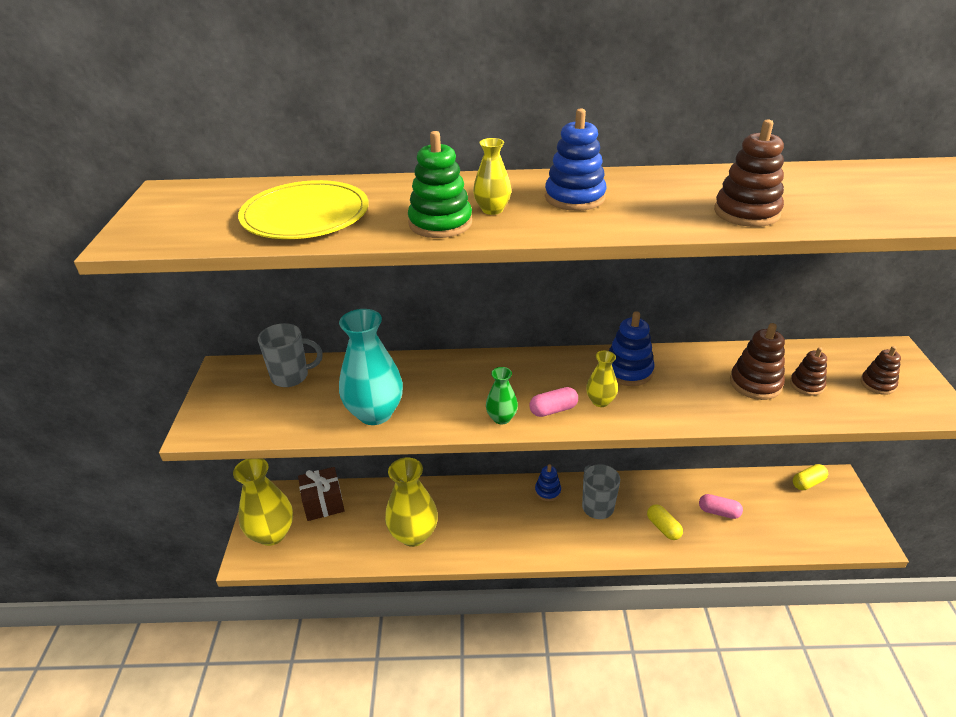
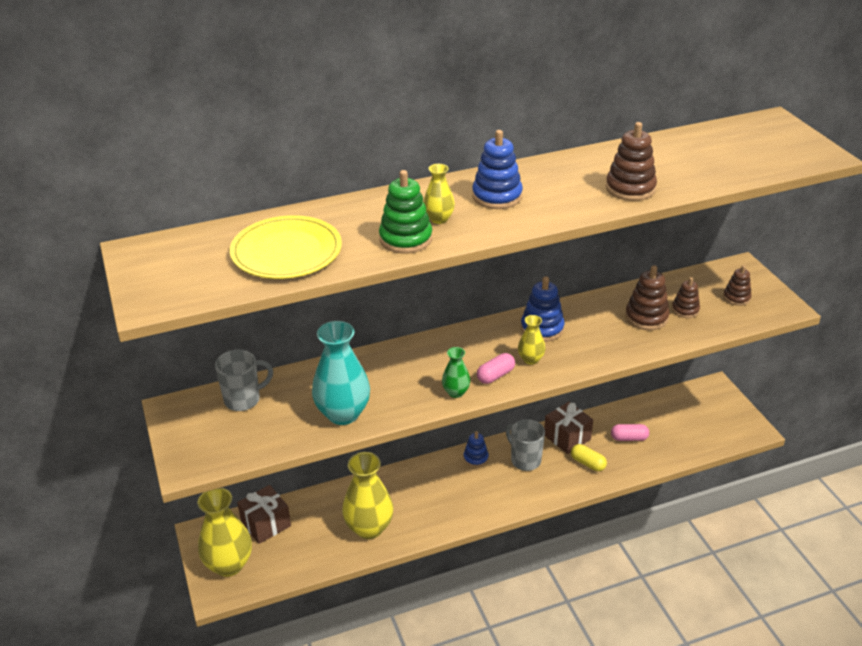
camera: 20 degrees left, 0 degrees up
yellow capsule [793,464,828,490] -> none
none -> brown gift [544,402,593,454]

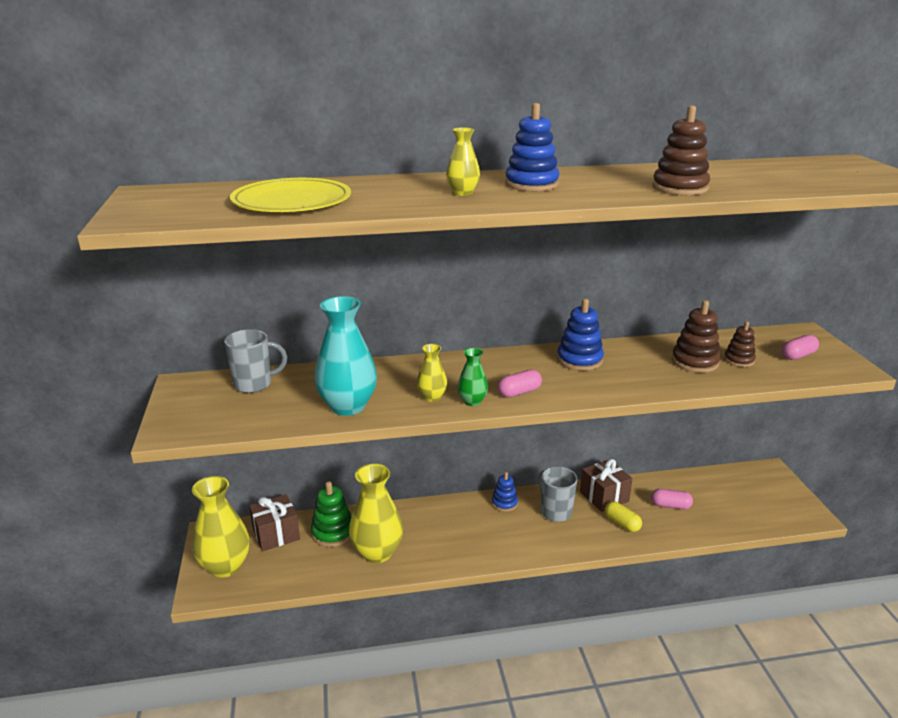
camera: 10 degrees right, 10 degrees down
green stacking toy [379,170,432,254] -> green stacking toy moved to [311,481,351,547]
yellow vase [518,315,545,365] -> yellow vase moved to [417,344,447,402]
brown stacking toy [723,265,752,306] -> pink capsule [781,335,819,360]

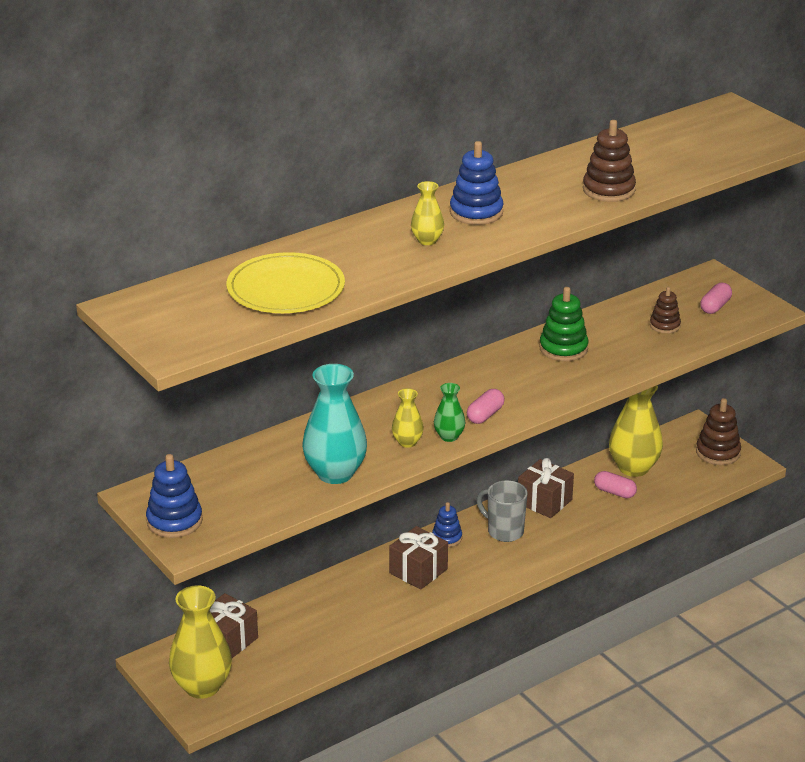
camera: 25 degrees left, 5 degrees up
grey mug [224,329,287,393] -> none
green stacking toy [311,481,351,547] -> green stacking toy moved to [539,287,588,361]
yellow vase [349,464,403,563] -> yellow vase moved to [609,385,663,477]
blue stacking toy [557,299,604,371] -> blue stacking toy moved to [146,454,203,538]
yellow capsule [605,501,642,532] -> none
pink capsule [651,489,693,509] -> pink capsule turned 45 degrees clockwise [594,471,637,498]
brown stacking toy [672,300,721,373] -> brown stacking toy moved to [696,398,741,465]
none -> brown gift [389,526,448,590]

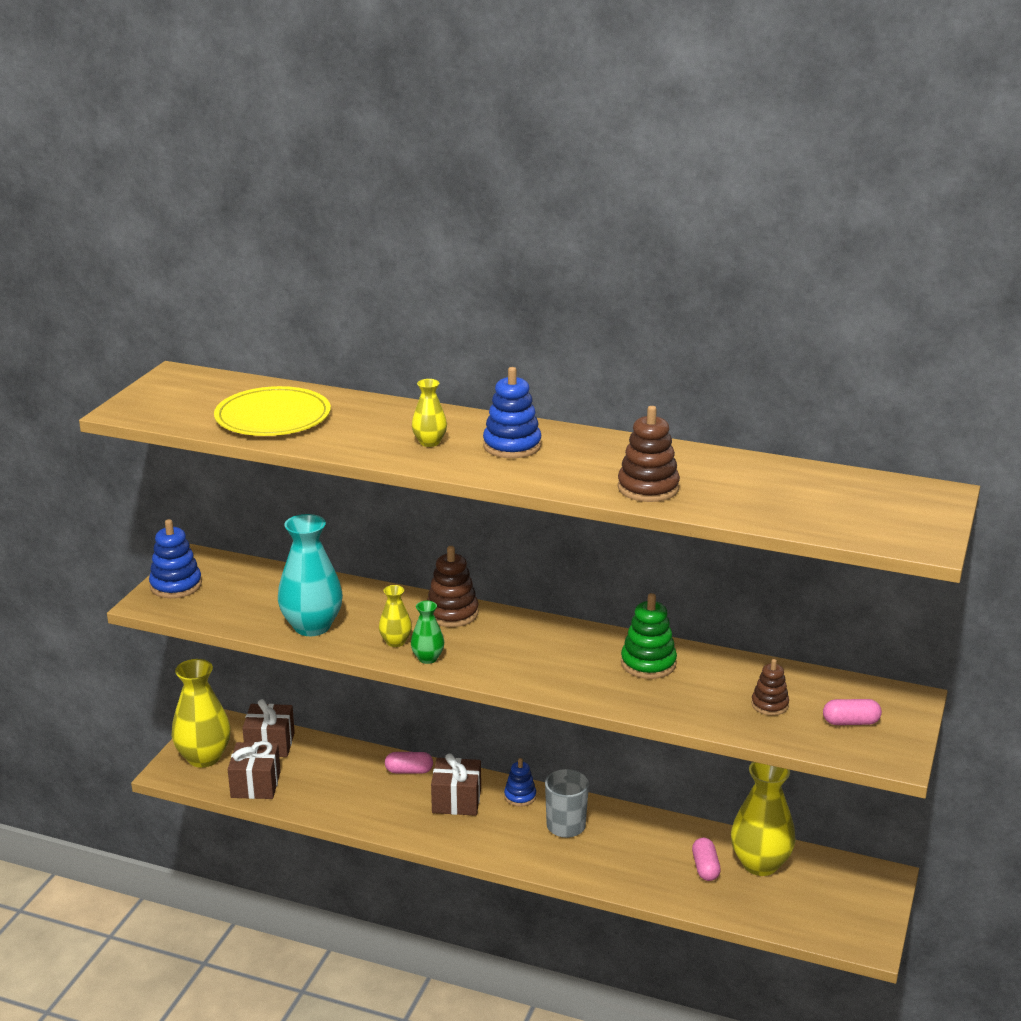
camera: 55 degrees right, 5 degrees down
pink capsule [467,389,505,424] -> pink capsule moved to [385,752,433,774]
brown gift [518,458,574,518] -> brown gift moved to [228,741,281,799]
brown stacking toy [696,398,741,465] -> brown stacking toy moved to [427,546,479,627]

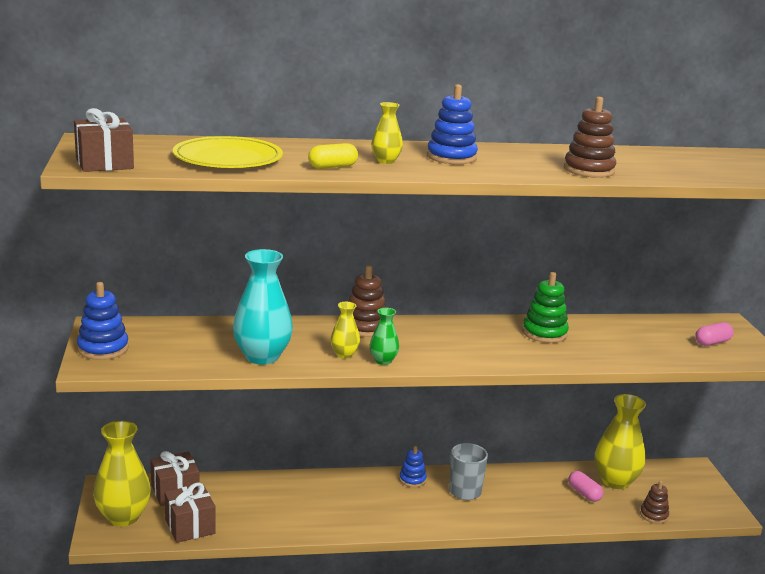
camera: 30 degrees left, 5 degrees down
pink capsule [385,752,433,774] -> none
brown gift [431,753,481,816] -> brown gift moved to [74,108,134,172]
brown stacking toy [751,659,789,715] -> brown stacking toy moved to [640,480,669,524]
none -> yellow capsule [308,143,358,169]

